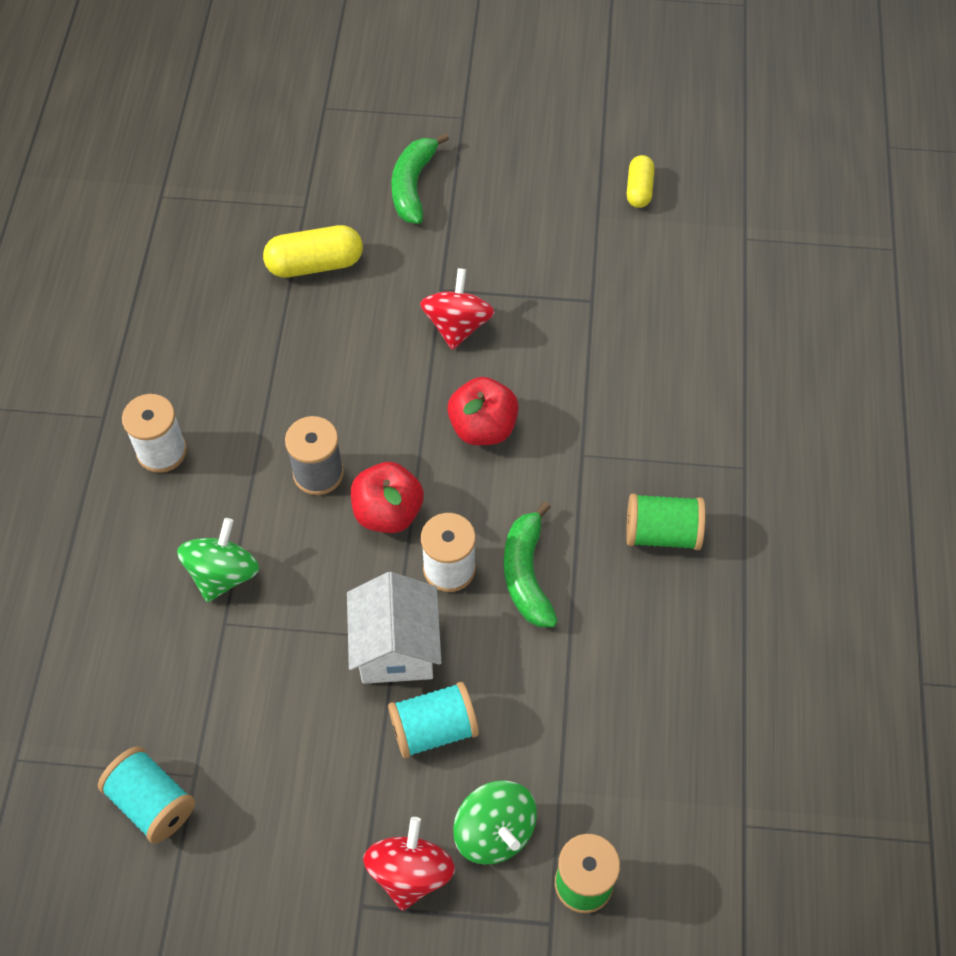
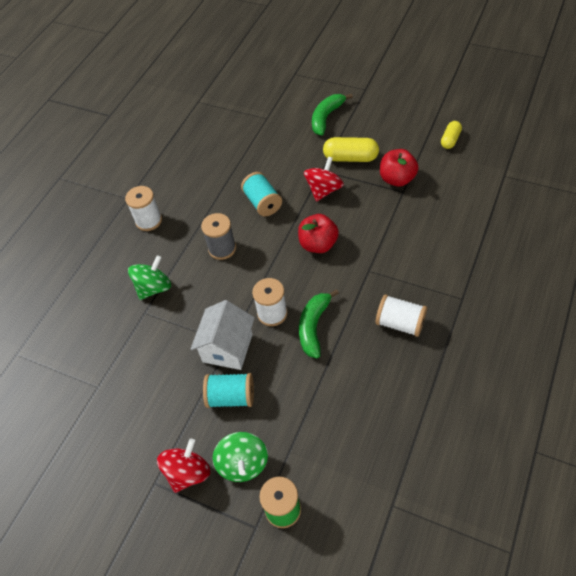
camera: 25 degrees right, 5 degrees down
turquoise spool [98,746,195,844] -> turquoise spool moved to [241,172,282,216]
yellow capsule [263,225,363,278] -> yellow capsule moved to [323,137,379,162]
red apple [351,462,424,533] -> red apple moved to [380,149,419,187]
green spool [626,493,706,550] -> white spool [376,294,427,337]

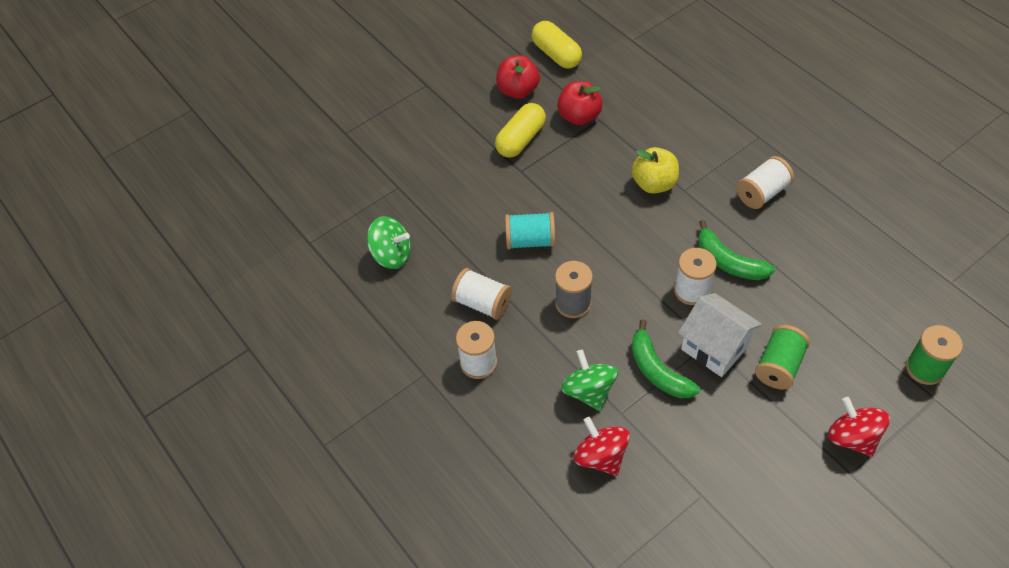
camera: 65 degrees left, 0 degrees up
turquoise spool [203,373,254,408] -> green spool [755,325,810,390]
green spinning top [213,432,268,482] -> green spinning top moved to [367,216,411,269]
red apple [298,214,339,253] -> red apple moved to [496,55,540,99]
red spinning top [304,156,344,202] -> red spinning top moved to [573,417,630,476]
green banana [312,94,353,136] -> green banana moved to [632,320,700,398]
yellow capsule [441,121,462,149] -> yellow capsule [531,21,582,69], size x1.60
none -> white spool [451,268,512,320]
none -> yellow apple [632,147,679,194]

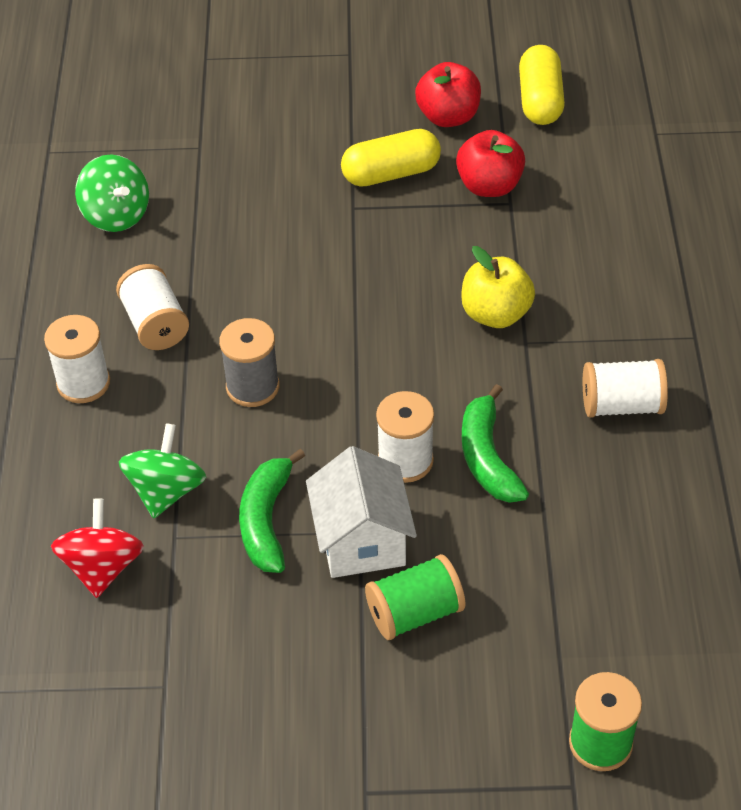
camera: 35 degrees right, 5 degrees down
turquoise spool [505,212,555,249] -> none
red spinning top [828,397,890,457] -> none

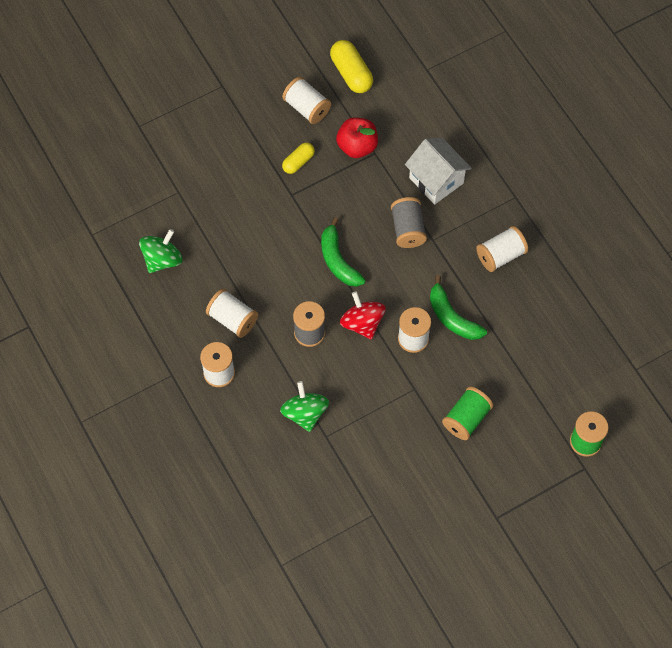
camera: 30 degrees left, 15 degrees up
red spinning top [51,499,144,598] -> red spinning top moved to [340,291,386,340]
green spinning top [75,155,149,232] -> green spinning top turned 75 degrees counterclockwise [139,229,182,273]
green banana [239,449,305,573] -> green banana moved to [321,217,365,287]
white house [306,446,417,578] -> white house moved to [405,138,472,205]
yellow capsule [341,129,441,187] -> yellow capsule [282,142,315,174], size x0.62
red apple [415,62,481,127] -> white spool [282,77,331,124]
yellow apple [461,246,535,328] -> grey spool [391,197,427,248]

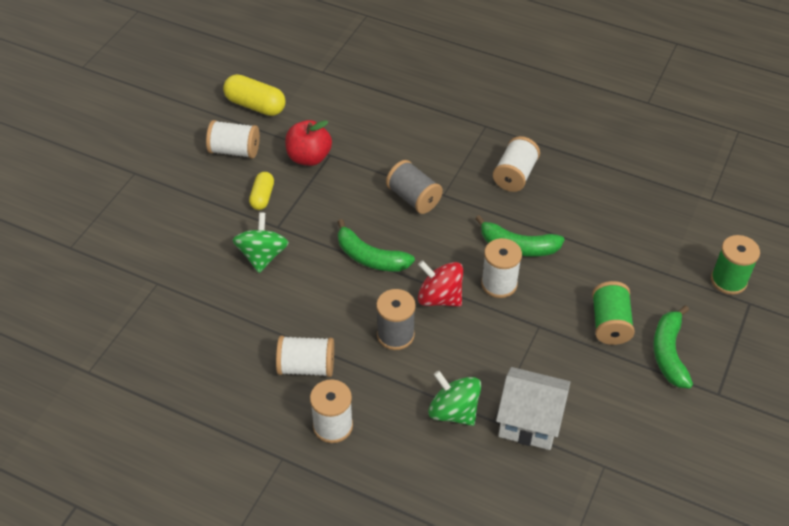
camera: 35 degrees left, 15 degrees down
green spinning top [139,229,182,273] -> green spinning top moved to [233,212,289,273]
white house [405,138,472,205] -> white house moved to [496,367,570,450]
none -> green banana [653,305,693,389]

